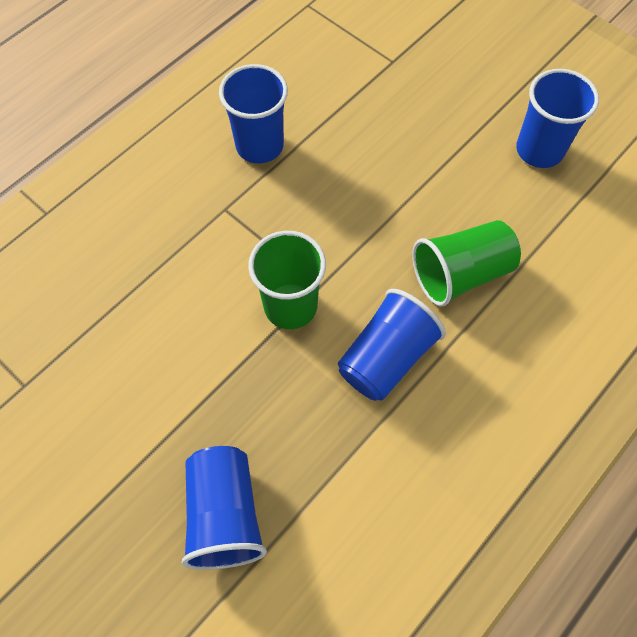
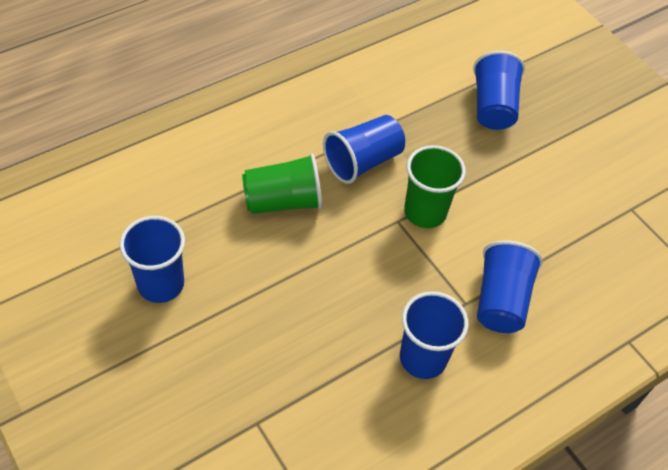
camera: 170 degrees left, 10 degrees down
none -> blue cup [477,240,543,333]

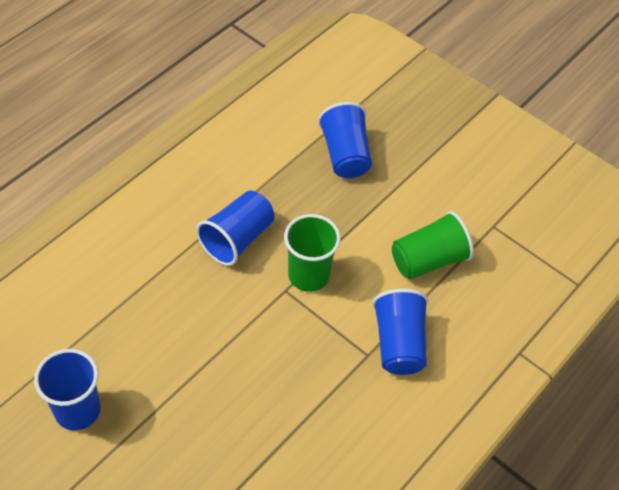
camera: 15 degrees left, 0 degrees up
green cup [242,153,322,214] -> green cup moved to [392,211,474,280]
blue cup [400,291,469,379] -> none

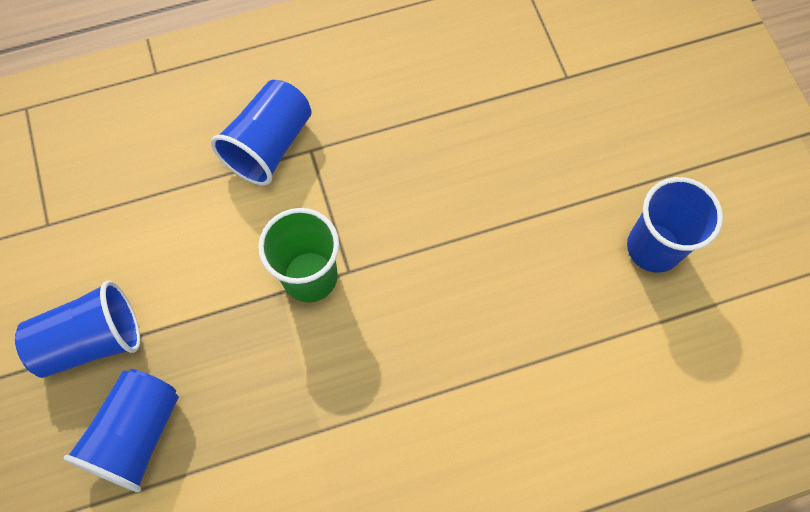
camera: 145 degrees left, 15 degrees up
blue cup [196,191,275,266] -> blue cup moved to [15,280,140,378]
green cup [392,211,474,280] -> none

